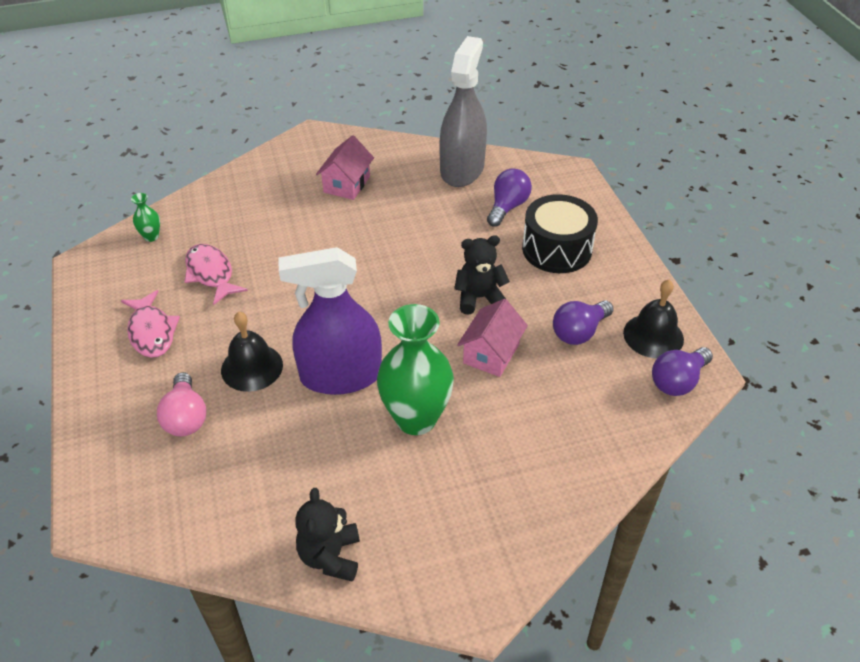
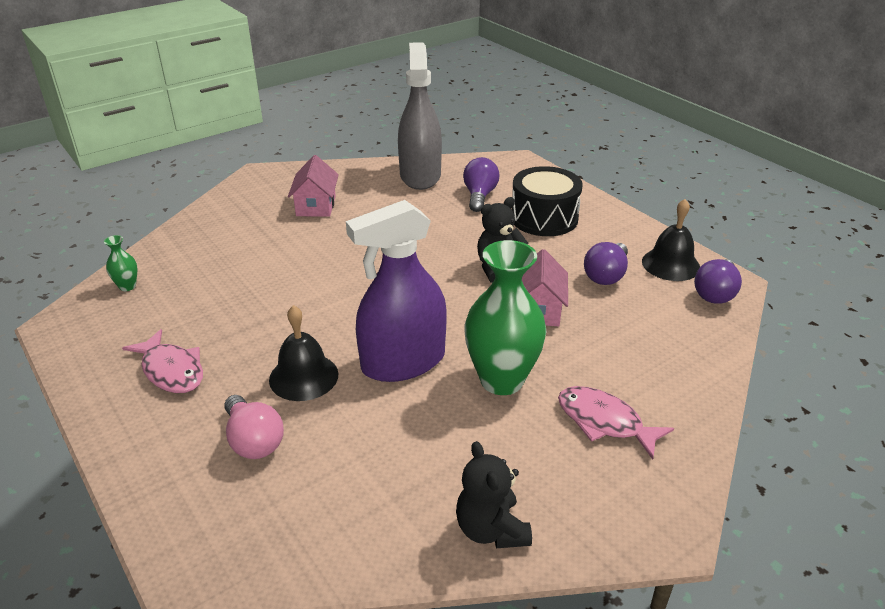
camera: 20 degrees left, 10 degrees down
pink fish [185,244,248,305] -> pink fish moved to [558,386,674,459]

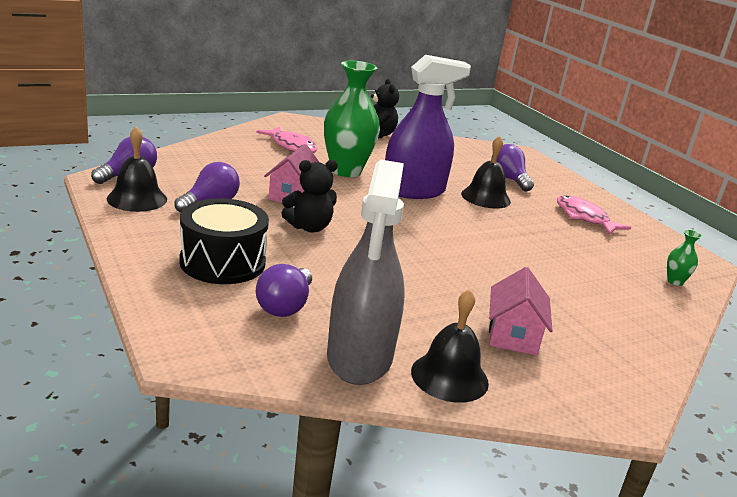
camera: 175 degrees left, 10 degrees down
pink light bulb [224,395,284,459] -> purple light bulb [491,144,534,192]
none -> black bell [411,289,489,403]

